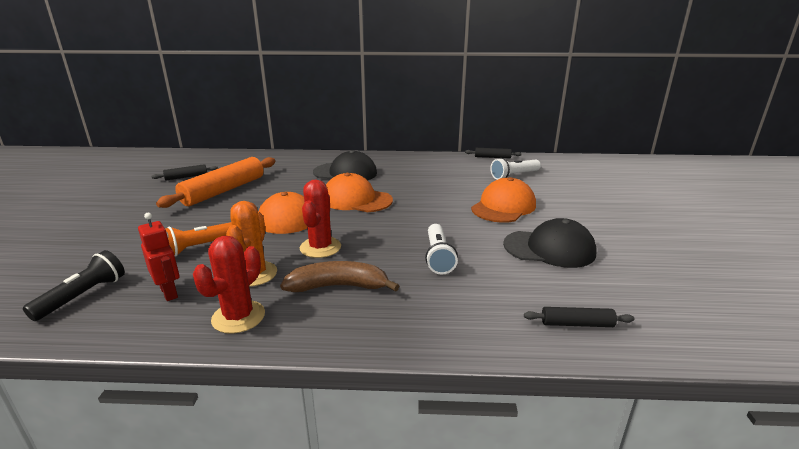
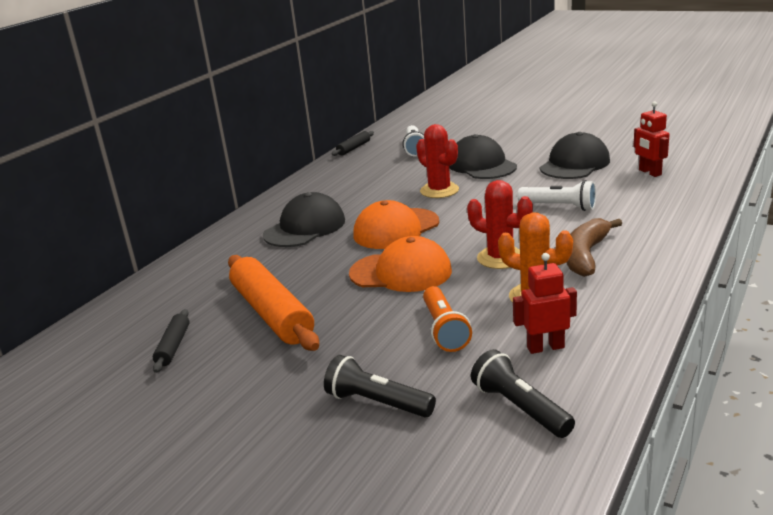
camera: 60 degrees left, 0 degrees up
red cactus [193,236,265,334] -> red cactus moved to [416,124,459,198]
orange cap [471,177,536,223] -> black cap [449,134,517,179]
black rolling pin [524,307,634,327] -> none
none -> black flashlight [324,355,436,418]
none -> red robot [633,101,670,177]

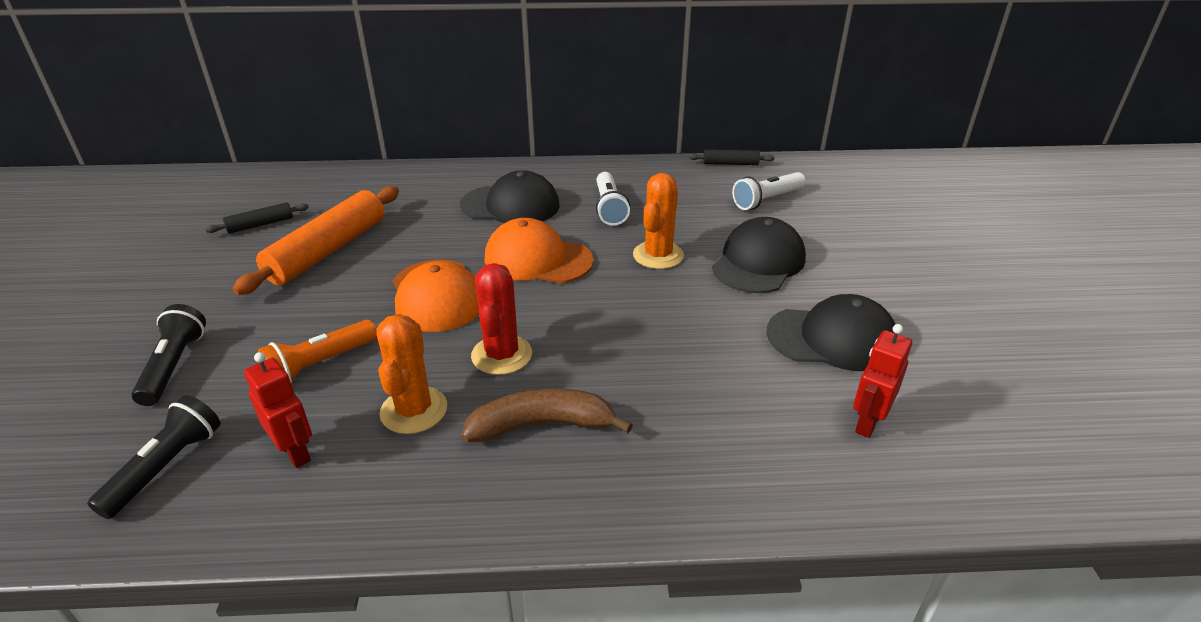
camera: 55 degrees right, 10 degrees up
red cactus [416,124,459,198] -> orange cactus [633,173,684,269]
white flashlight [518,180,596,211] -> white flashlight moved to [596,172,630,226]

